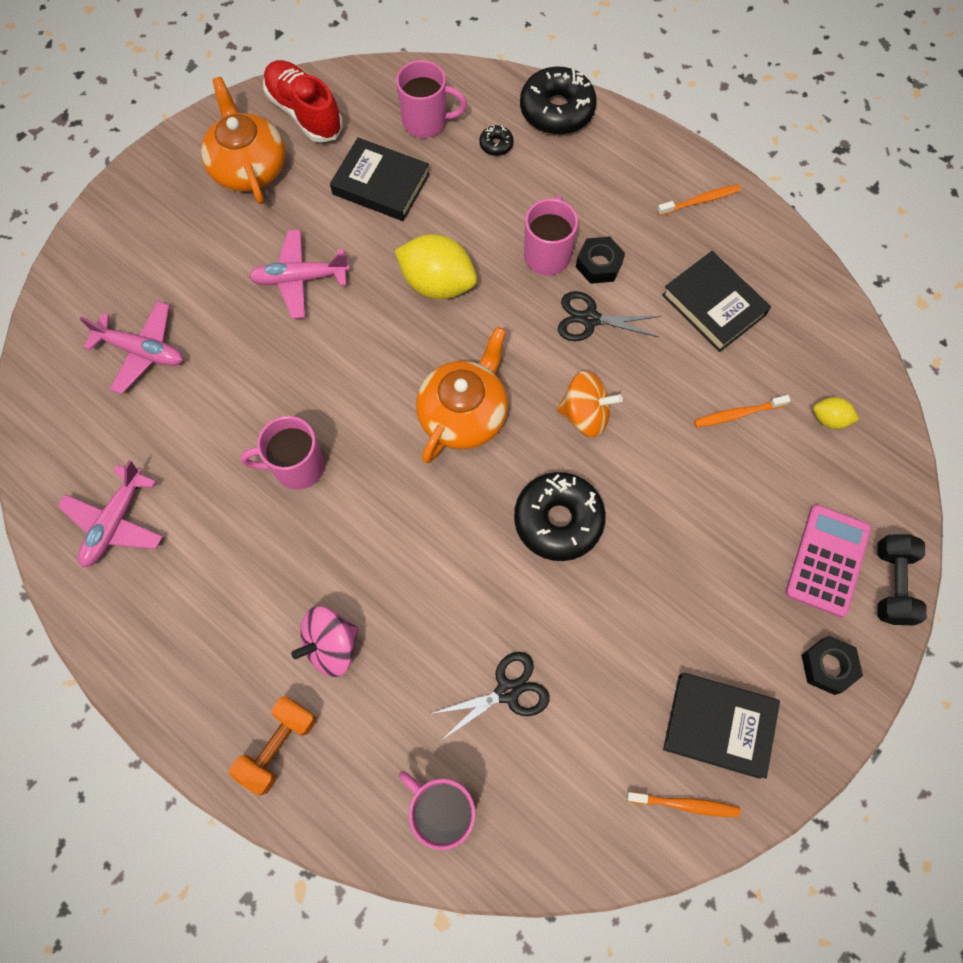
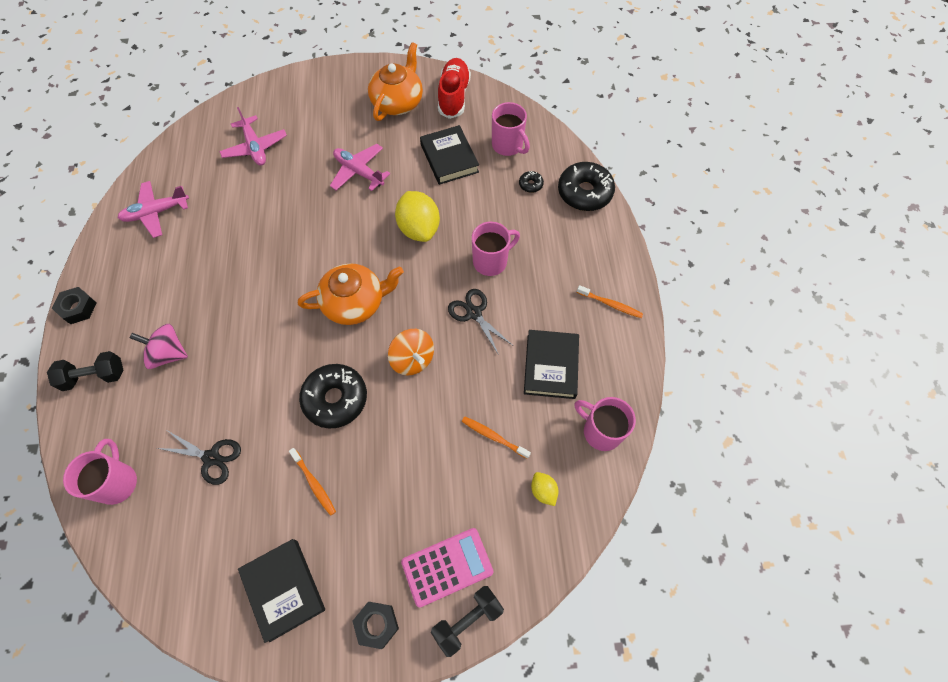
camera: 45 degrees right, 5 degrees down
orange dumbbell [229,696,316,795] -> black dumbbell [47,351,123,391]
pink mug [241,416,325,490] -> pink mug moved to [574,397,636,451]
black nut [576,236,625,284] -> black nut moved to [52,287,97,324]
orange toothbrush [627,792,740,817] -> orange toothbrush moved to [289,448,336,516]

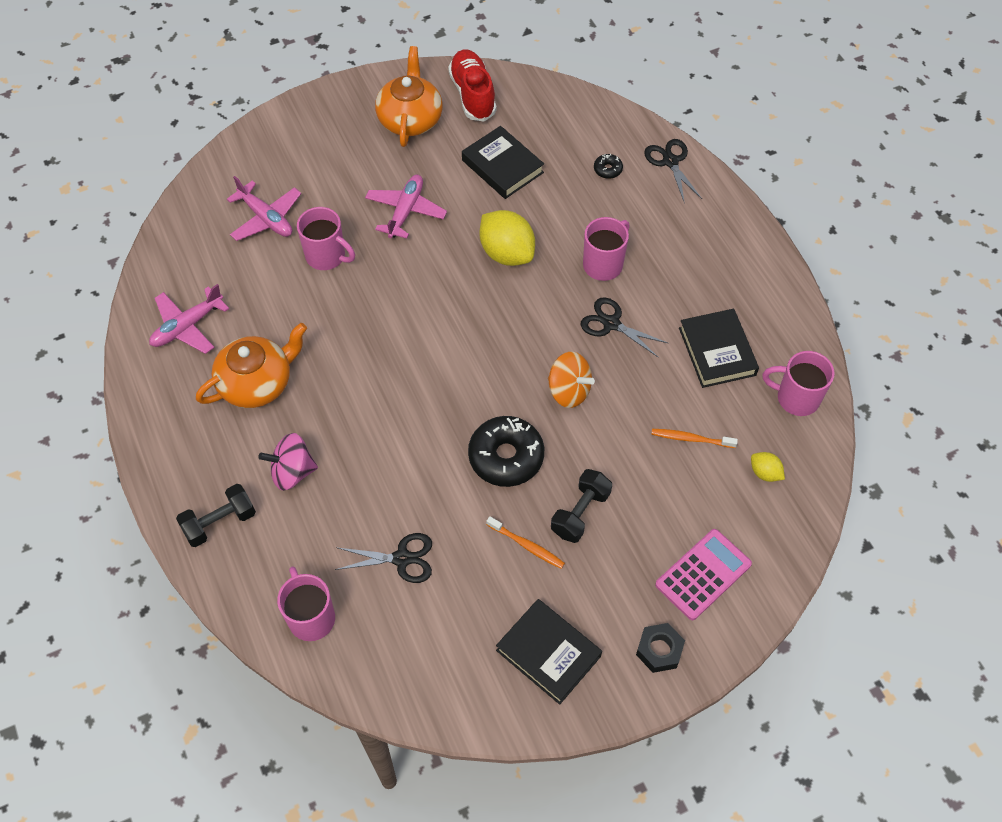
camera: 20 degrees left, 5 degrees down
black nut [52,287,97,324] -> none
orange teapot [298,263,404,325] -> orange teapot moved to [196,323,307,408]
pink plane [330,144,390,191] -> pink plane turned 90 degrees clockwise [365,175,447,239]
black dumbbell [431,586,504,657] -> black dumbbell moved to [551,469,612,543]
pink mug [492,102,530,156] -> pink mug moved to [297,207,355,270]
black donut [558,162,615,211] -> black scissors [644,139,702,201]
orange toothbrush [577,285,643,318] -> none

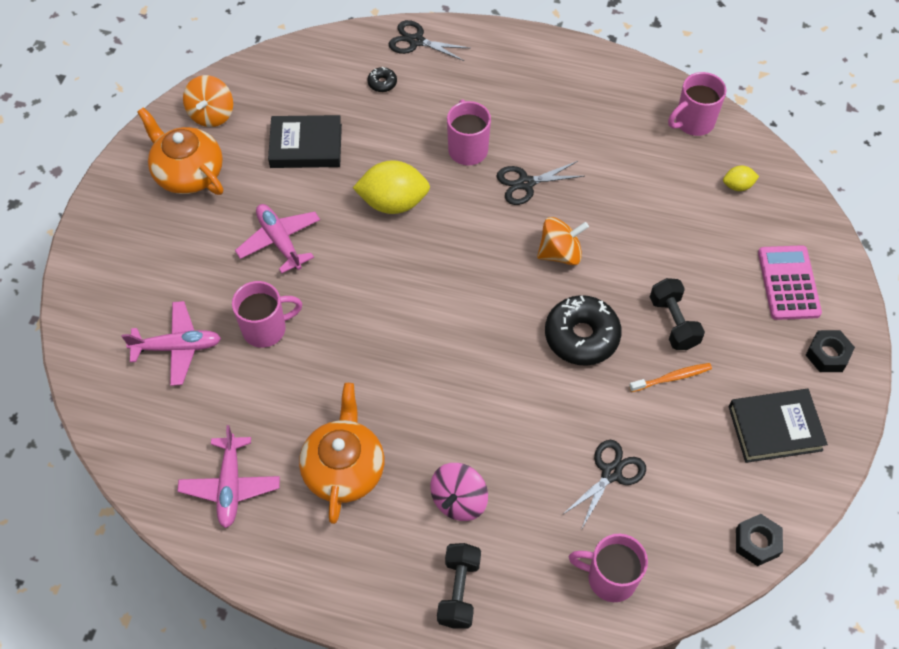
camera: 50 degrees left, 0 degrees up
red shoe [448,49,497,122] -> orange spinning top [183,75,233,127]
orange toothbrush [651,429,738,448] -> none
black book [679,309,759,388] -> none
none -> black nut [736,514,783,566]

